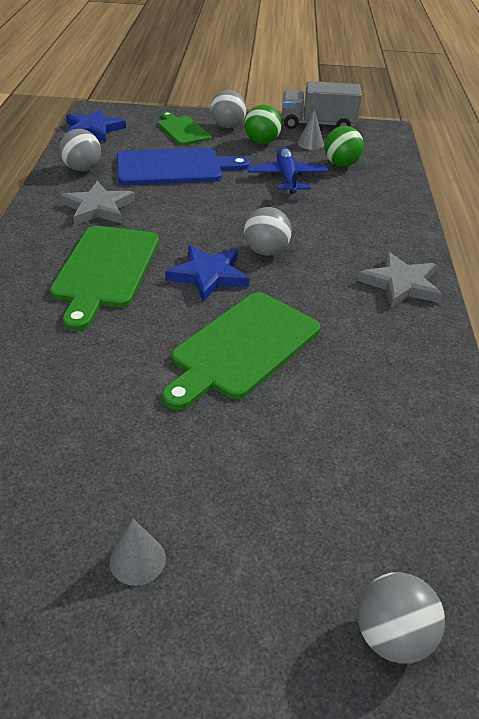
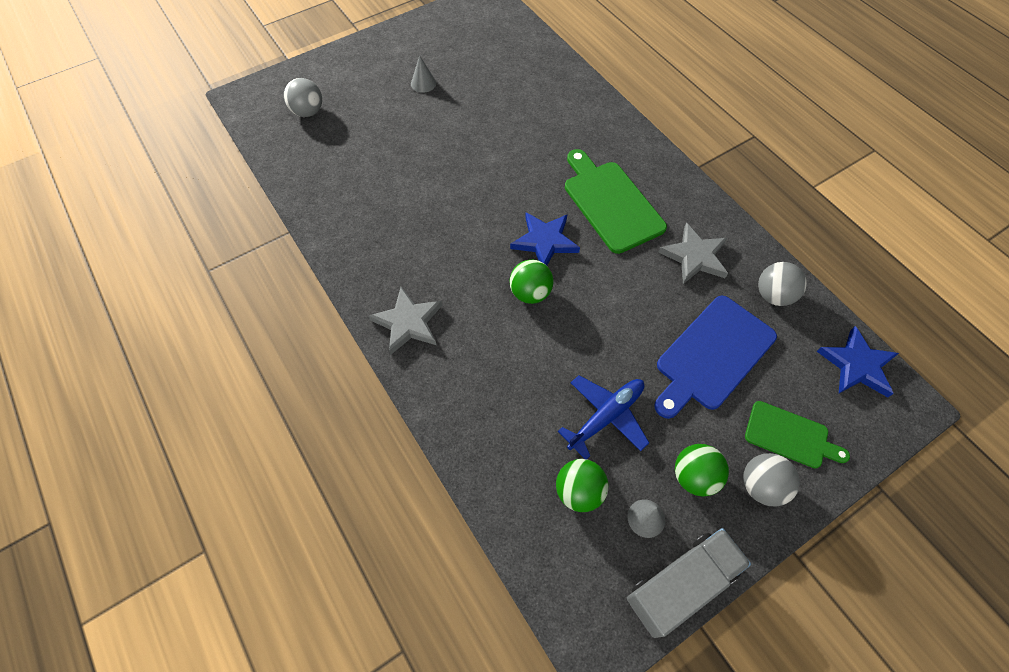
camera: 145 degrees right, 20 degrees up
green cutting board [162,292,320,410] -> none
grey ball [244,207,292,256] -> green ball [510,260,554,304]
blue plane [247,147,328,194] -> blue plane turned 90 degrees counterclockwise [558,375,649,459]

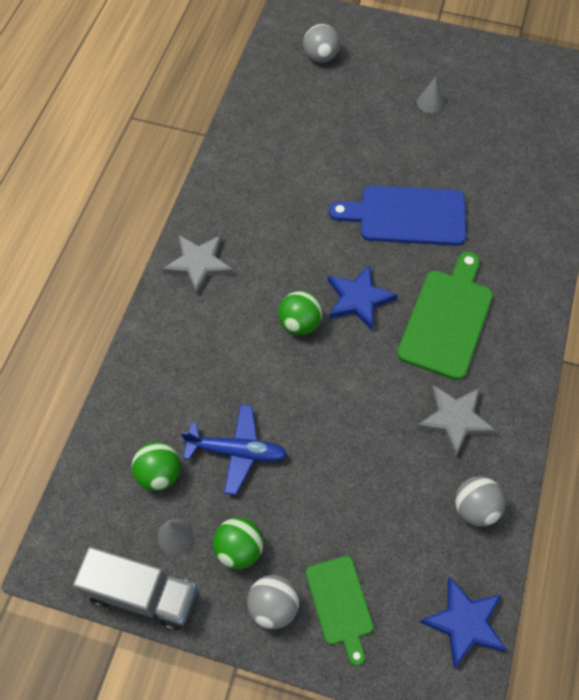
camera: 50 degrees right, 0 degrees up
blue cutting board [654,296,777,419] -> blue cutting board moved to [329,186,466,246]

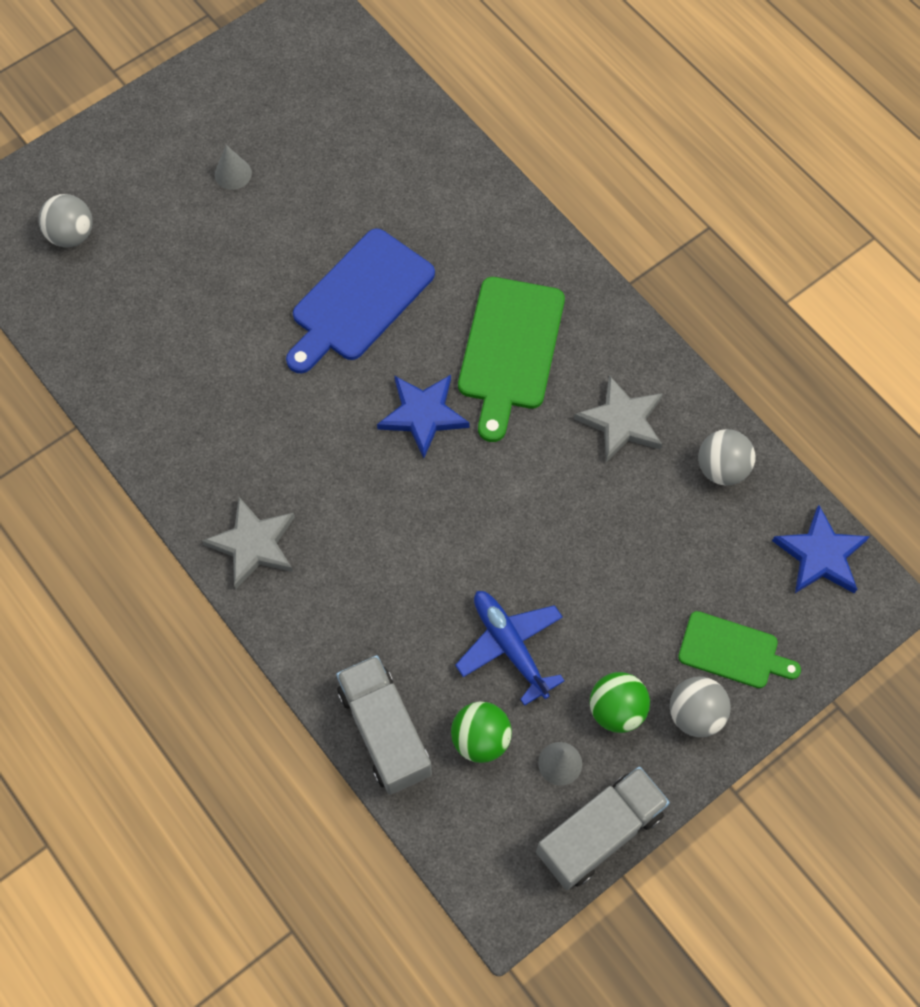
camera: 55 degrees left, 5 degrees up
blue plane [181,404,288,495] -> blue plane turned 75 degrees counterclockwise [455,591,565,706]
green ball [278,291,322,335] -> none
green cutting board [397,251,493,380] -> green cutting board turned 135 degrees counterclockwise [458,277,565,442]
none -> grey truck [336,655,432,795]

